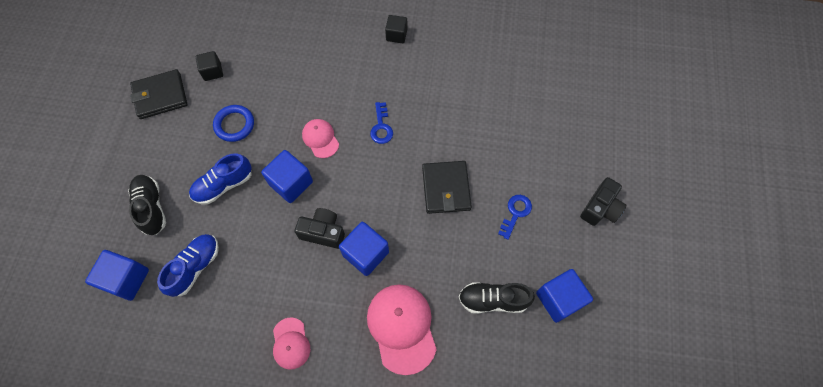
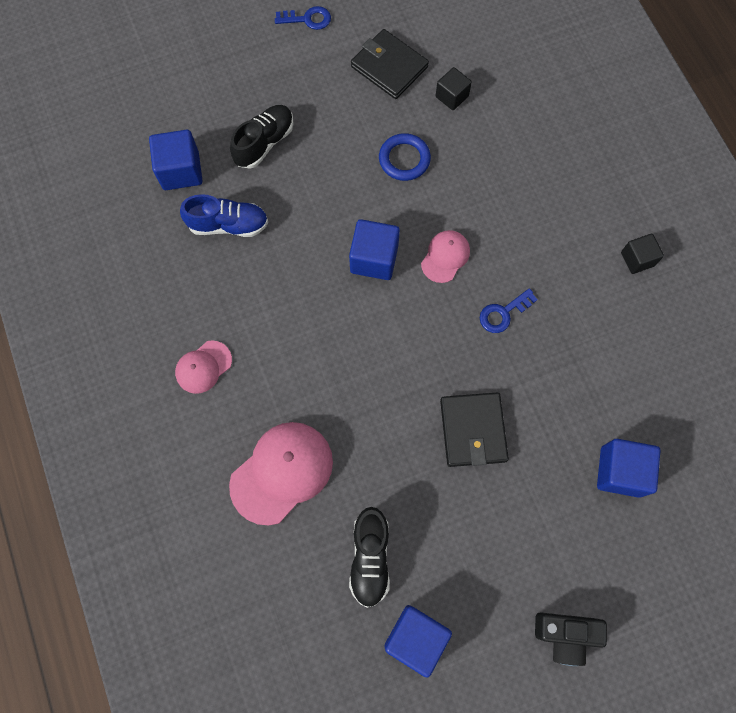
camera: 60 degrees right, 5 degrees up
blue shoe [189,153,252,205] -> none
black camera [295,208,345,249] -> none
blue cube [339,222,389,276] -> blue cube moved to [597,439,661,498]
black wallet [422,161,472,214] -> black wallet turned 60 degrees counterclockwise [440,393,509,467]
black shoe [459,282,535,314] -> black shoe turned 150 degrees counterclockwise [349,507,390,608]
blue key [498,195,532,240] -> blue key moved to [275,6,331,30]

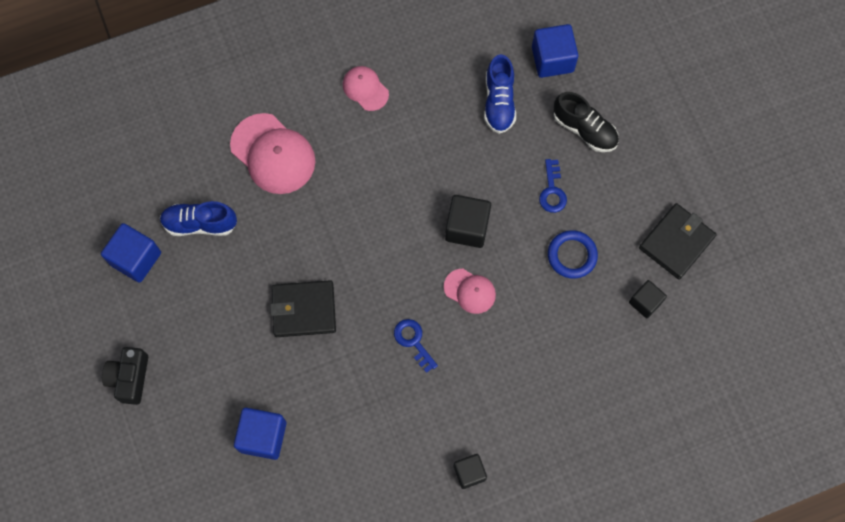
camera: 90 degrees right, 0 degrees up
blue key [275,6,331,30] -> blue key moved to [539,159,567,213]
blue cube [349,219,400,280] -> black cube [445,195,491,248]
black shoe [349,507,390,608] -> blue shoe [160,201,237,236]

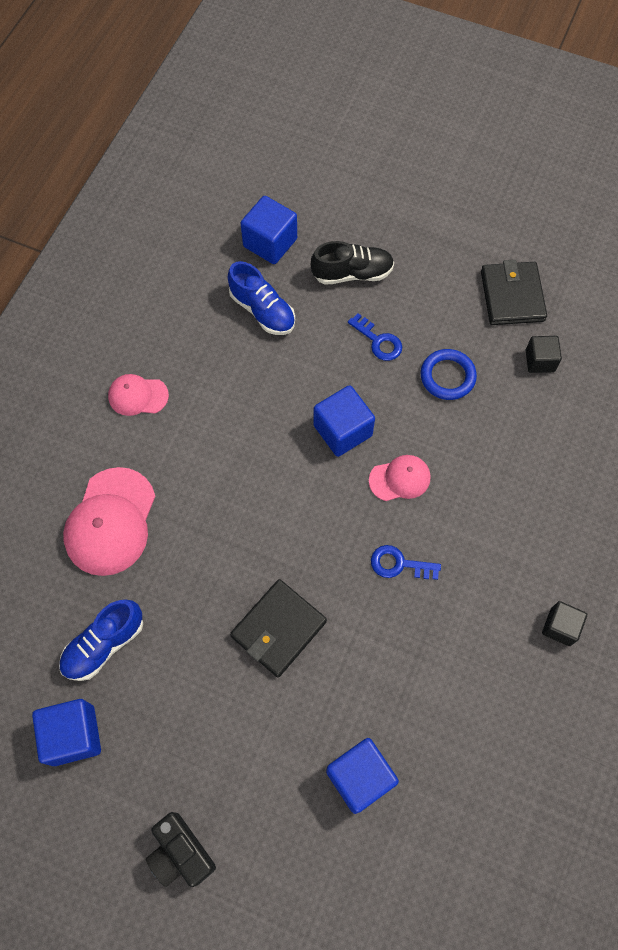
camera: 45 degrees left, 5 degrees down
pink cap [230,113,315,194] -> pink cap turned 105 degrees clockwise [63,467,155,576]
black cube [445,195,491,248] -> blue cube [313,385,375,457]

